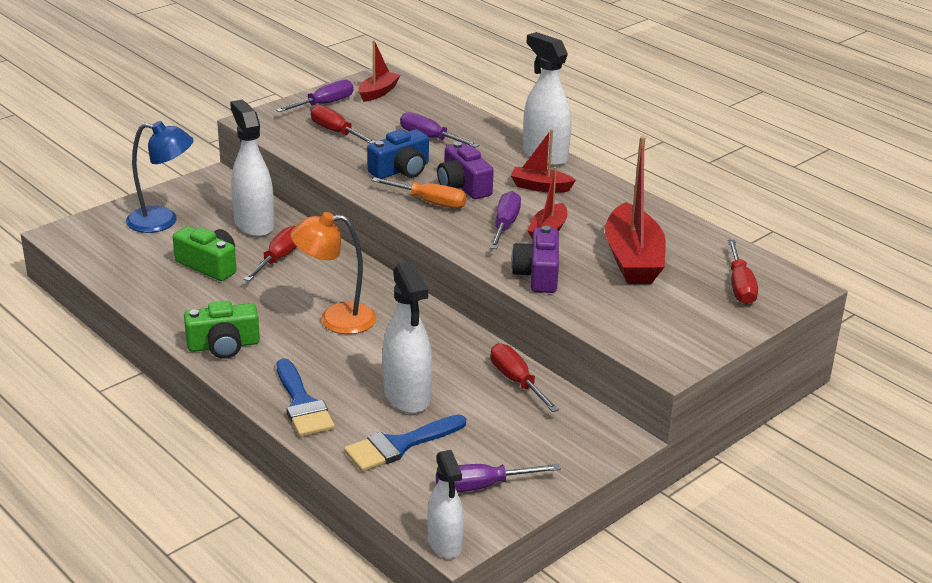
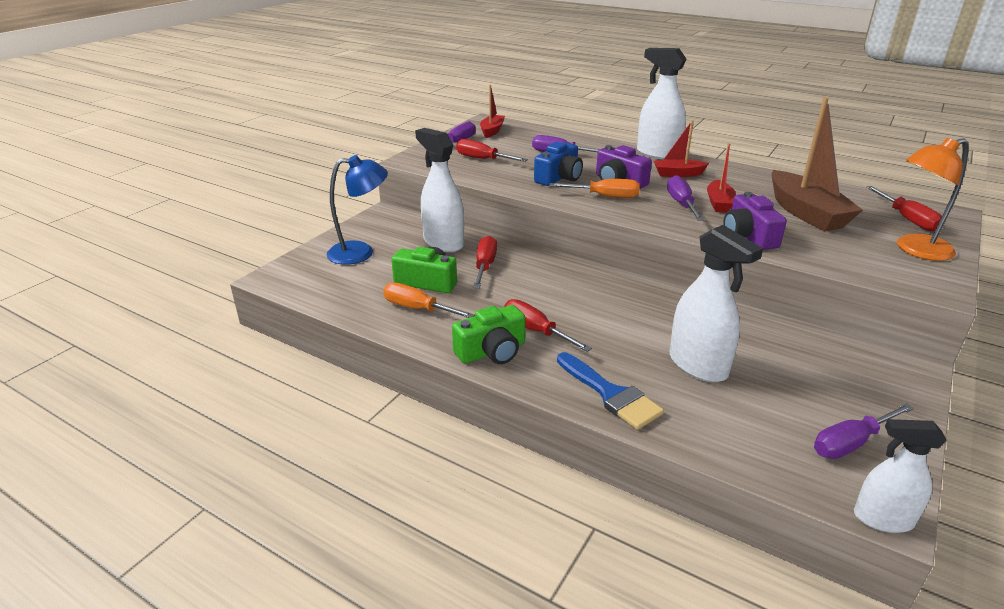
camera: 15 degrees left, 0 degrees up
orange lamp [290,212,377,334] -> orange lamp moved to [897,138,969,261]
blue brush [344,414,466,472] -> none
white spray bottle [427,450,464,558] -> white spray bottle turned 135 degrees clockwise [854,419,947,533]
red screwdriver [490,343,559,412] -> red screwdriver moved to [504,299,592,352]
red boat [605,136,666,284] -> brown boat [771,97,863,231]
none -> orange screwdriver [383,282,475,318]

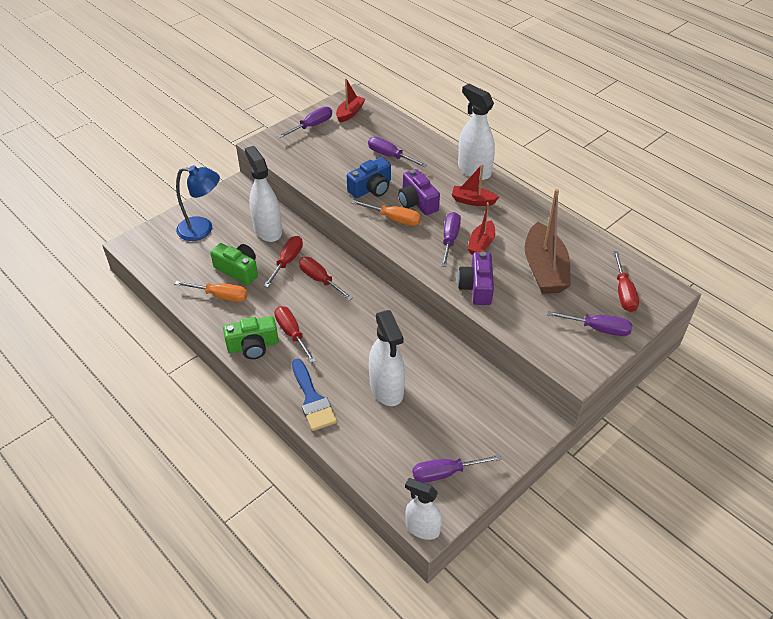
camera: 15 degrees right, 15 degrees up
orange screwdriver [383,282,475,318] -> orange screwdriver turned 150 degrees clockwise [175,281,248,302]
red screwdriver [456,139,528,162] -> red screwdriver moved to [299,257,353,300]
orange lamp [897,138,969,261] -> purple screwdriver [547,311,632,336]

